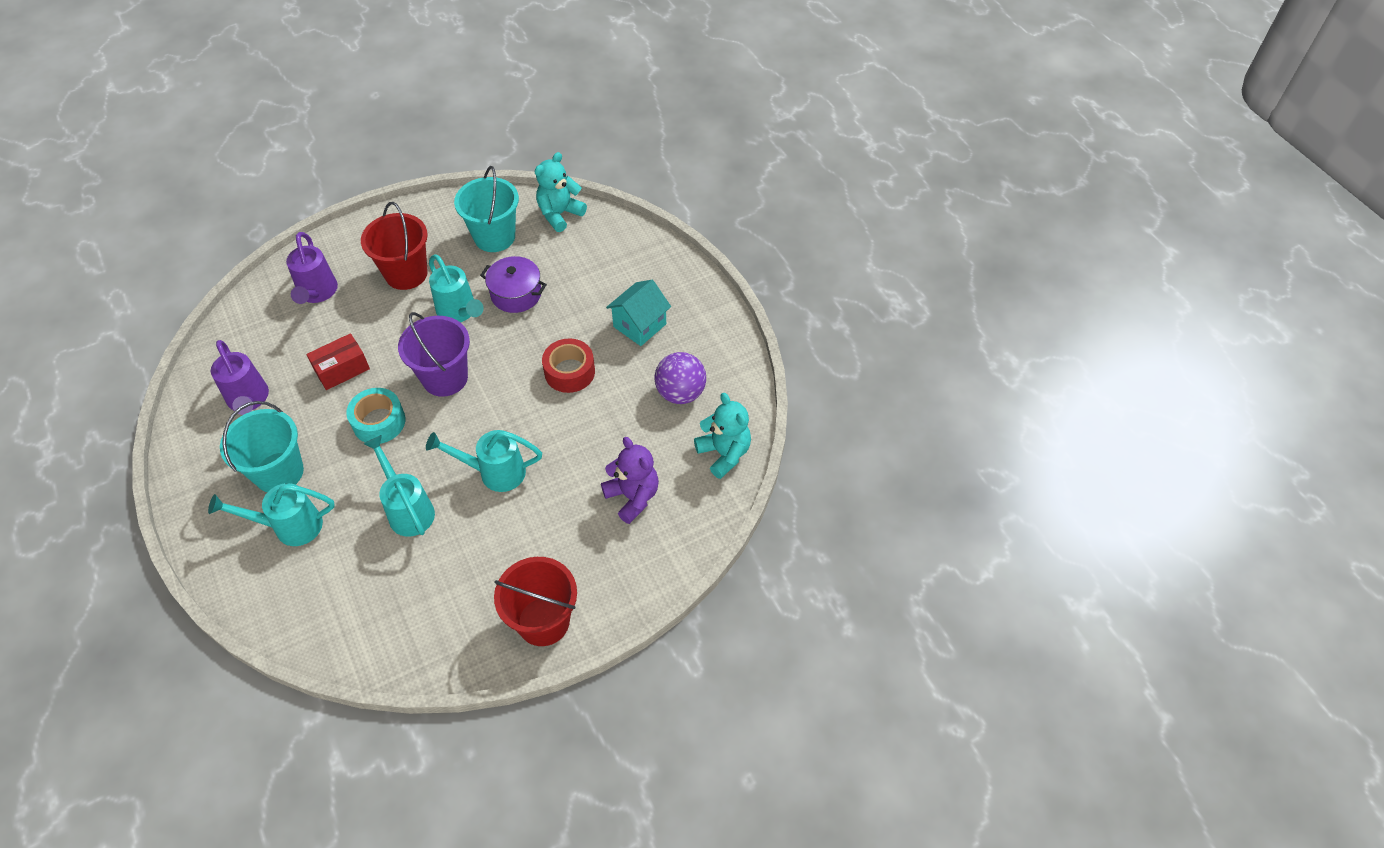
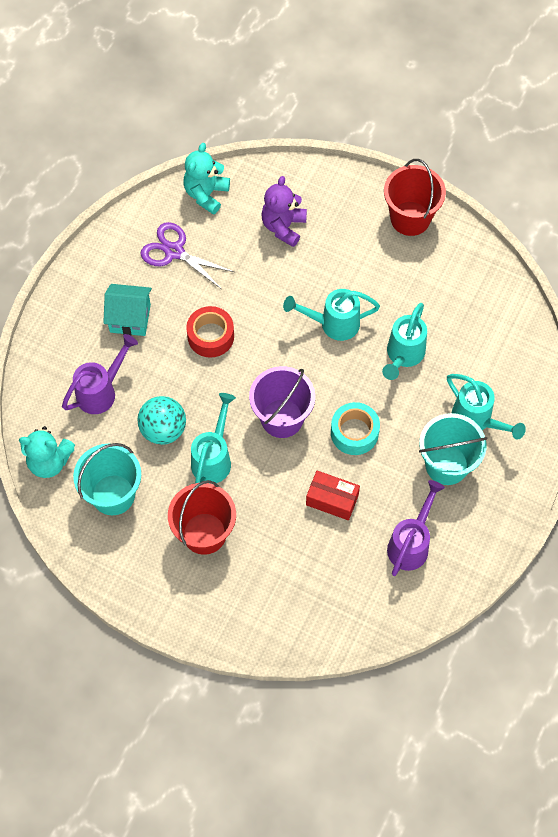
camera: 125 degrees left, 10 degrees up
purple watering can [286,232,338,304] -> purple watering can moved to [62,334,138,414]
turquoise watering can [426,430,542,492] -> turquoise watering can turned 120 degrees clockwise [283,289,380,341]
purple pot [480,256,547,313] -> turquoise ball [137,396,186,445]
purple ball [655,352,706,404] -> purple scissors [140,222,234,289]

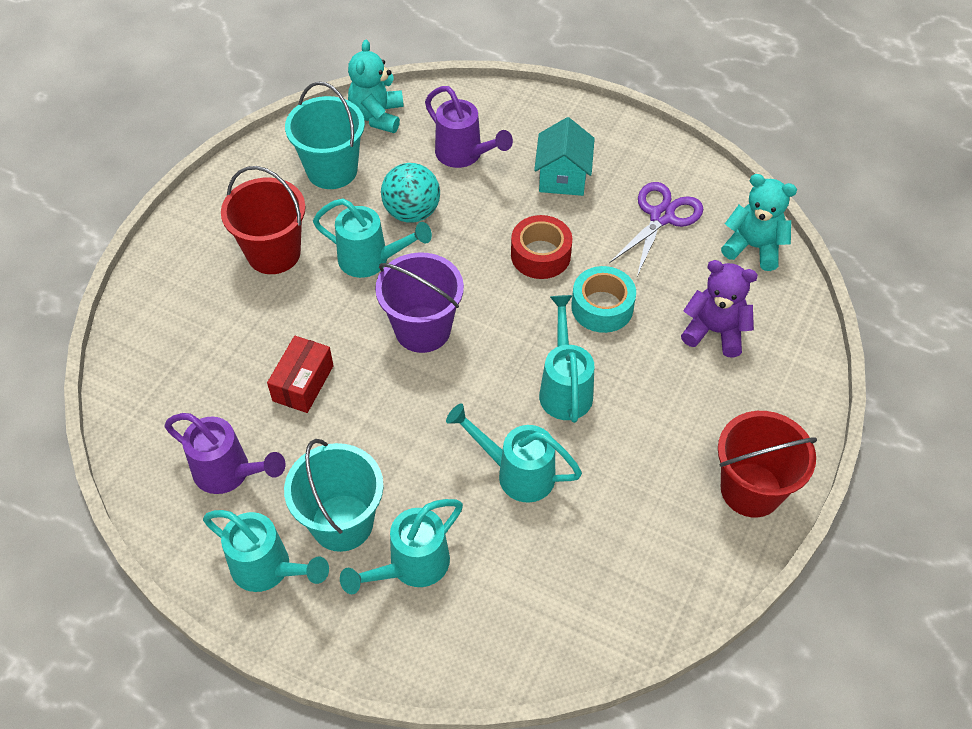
camera: 90 degrees right, 10 degrees down
turquoise tape [331,402,380,455] -> turquoise tape moved to [571,266,636,333]
none -> turquoise watering can [203,510,329,592]

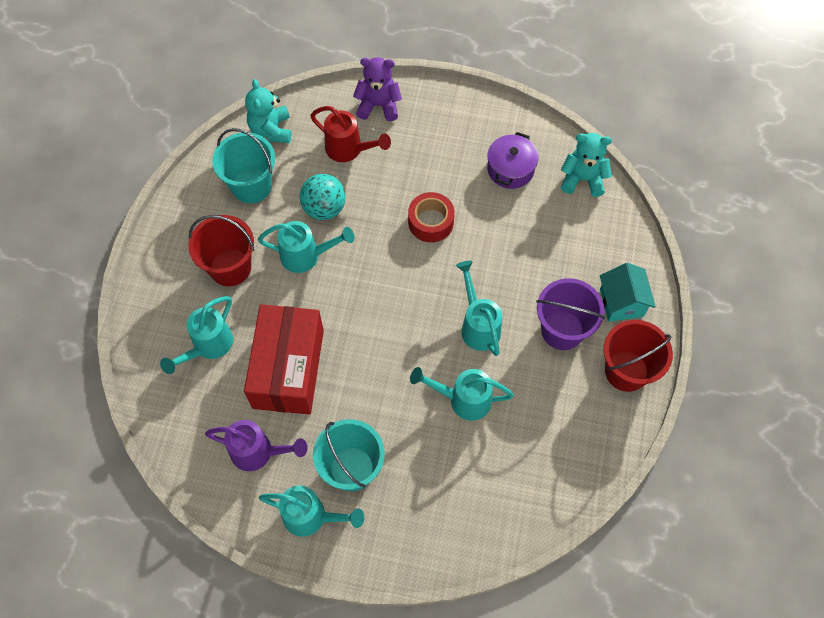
camera: 15 degrees left, 10 degrees up
red box [267,336,334,413] -> red box [244,304,324,415], size x2.00
turquoise watering can [340,499,463,594] -> turquoise watering can moved to [160,296,233,374]
purple bucket [375,252,464,353] -> purple bucket moved to [536,278,605,350]
purple watering can [425,86,513,168] -> red watering can [310,106,391,162]
turquoise house [534,117,595,196] -> turquoise house moved to [600,263,656,322]
turquoise tape [571,266,636,333] -> none
purple scissors [609,182,703,276] -> purple pot [487,132,539,189]
purple teddy bear [681,260,758,358] -> purple teddy bear moved to [353,57,402,121]

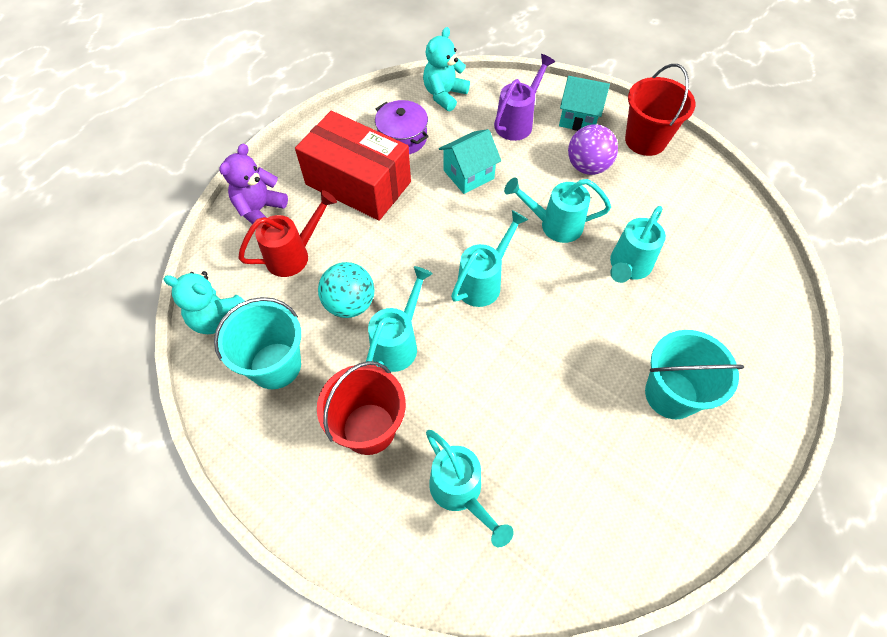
camera: 65 degrees left, 5 degrees down
purple watering can [205,420,307,471] -> purple watering can moved to [494,54,555,141]
red box [244,304,324,415] -> red box moved to [295,111,411,221]
turquoise watering can [259,485,364,537] -> turquoise watering can moved to [451,210,528,307]
red tape [408,192,455,242] -> none
purple bucket [536,278,605,350] -> purple ball [568,124,618,175]
none -> turquoise house [439,129,501,194]

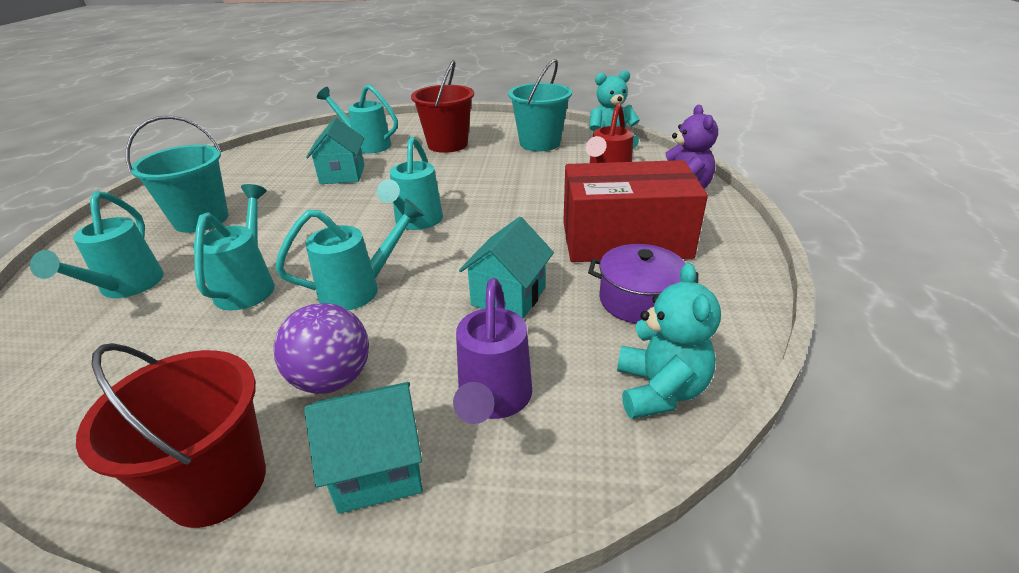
camera: 150 degrees right, 25 degrees down
turquoise ball [318,262,375,318] -> none
turquoise watering can [366,266,433,372] -> turquoise watering can moved to [30,191,164,298]
none -> turquoise house [306,118,364,184]

